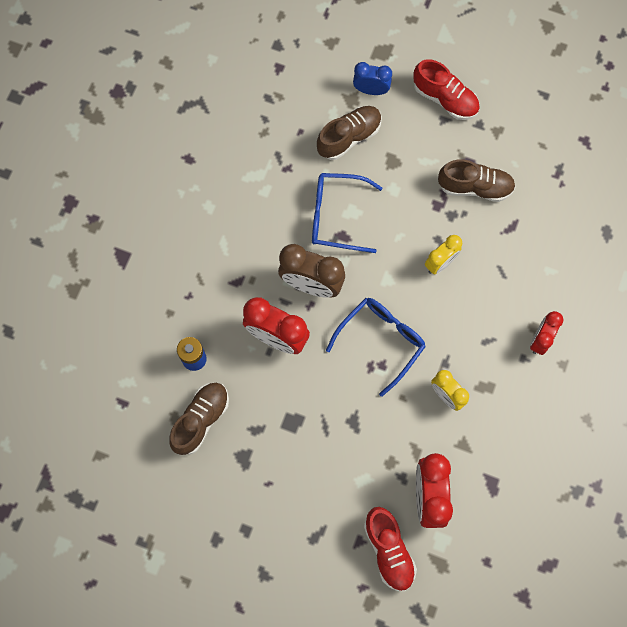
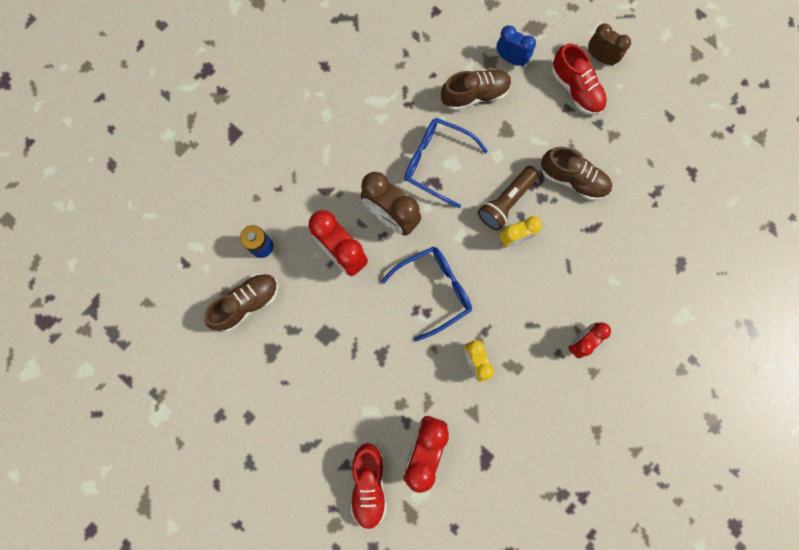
camera: 20 degrees right, 5 degrees up
none -> brown flashlight [478,166,539,230]
none -> brown clock [588,24,631,66]

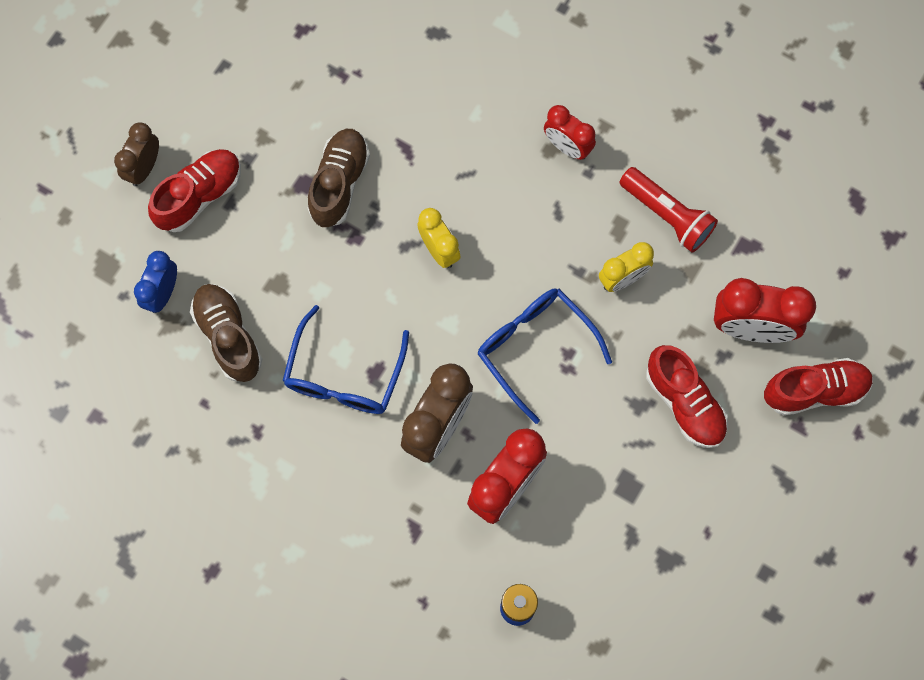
camera: 100 degrees left, 5 degrees down
brown shoe [204,273,278,332] -> none
brown flashlight [478,166,539,230] -> none
none -> red flashlight [619,167,718,253]
none -> red shoe [646,345,728,448]

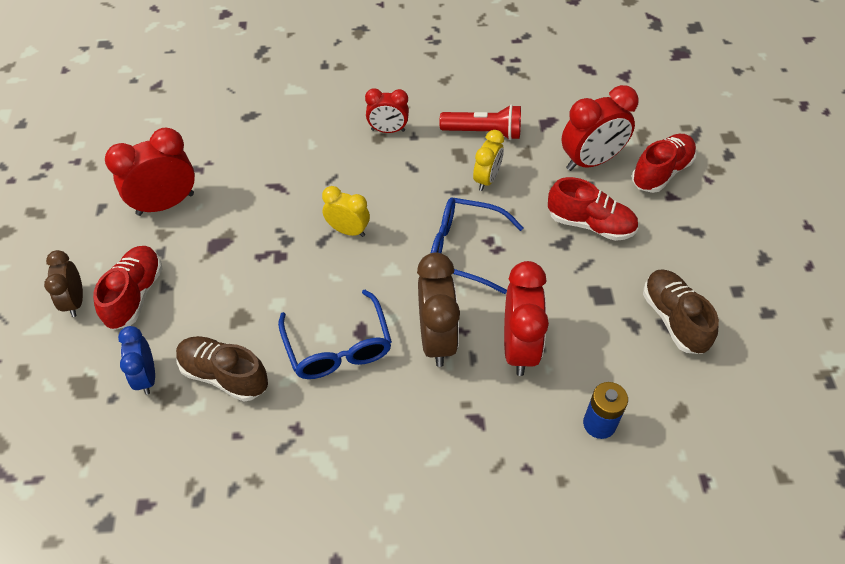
camera: 35 degrees left, 20 degrees down
brown shoe [308,129,370,227] -> brown shoe moved to [643,269,719,354]
none -> red clock [105,128,195,216]

